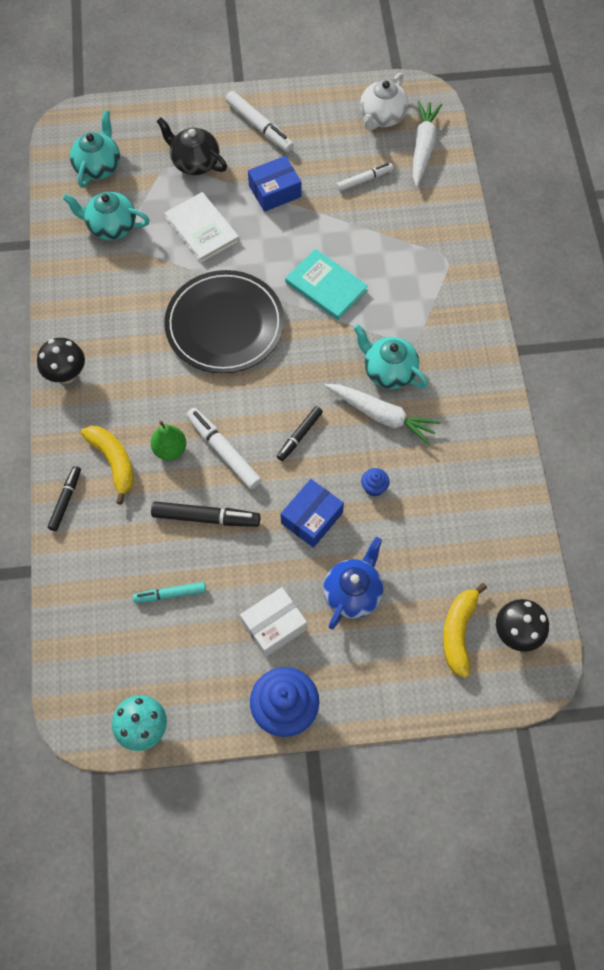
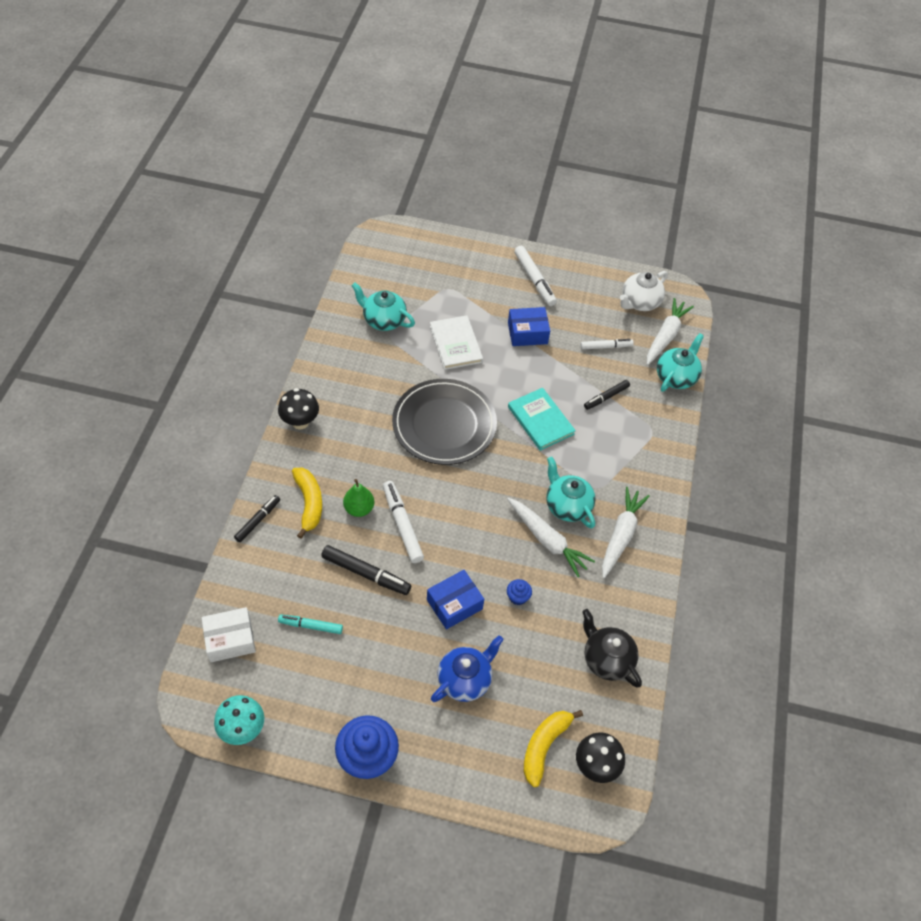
camera: 15 degrees right, 10 degrees down
turquoise teapot [70,110,120,188] -> turquoise teapot moved to [657,333,704,392]
black teapot [157,117,227,175] -> black teapot moved to [582,609,642,688]
white box [240,587,307,657] -> white box moved to [202,607,256,662]
black marker [277,406,323,461] -> black marker moved to [584,380,630,410]
none -> white carrot [602,487,650,578]

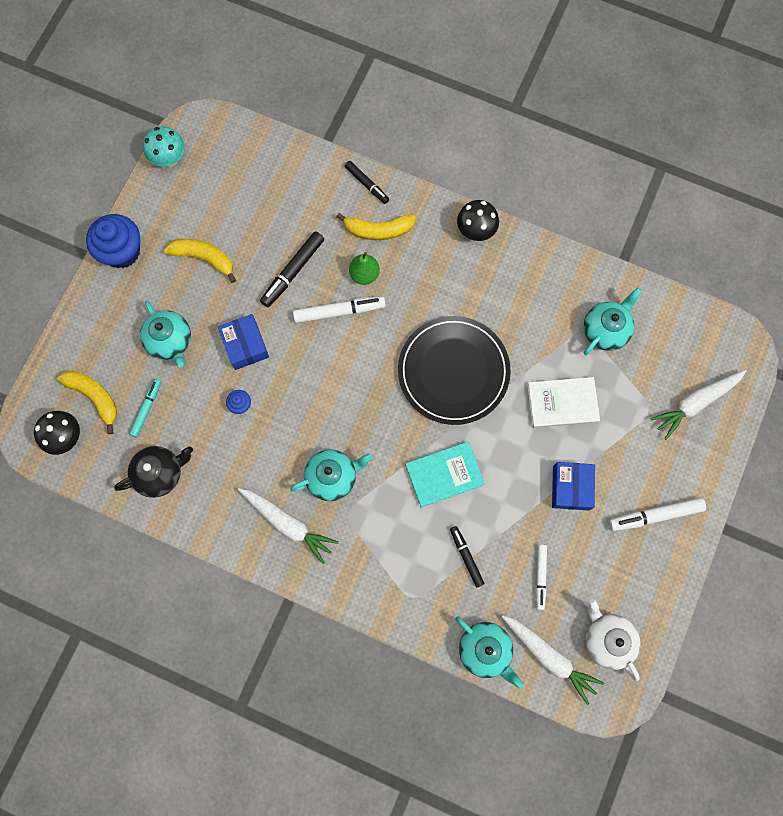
camera: 105 degrees right, 20 degrees up
white box [202,607,256,662] -> none
turquoise marker [278,615,343,634] -> turquoise marker moved to [129,379,161,437]
blue teapot [431,635,504,702] -> turquoise teapot [140,301,191,367]
white carrot [507,498,595,577] -> white carrot moved to [650,370,746,440]
none -> yellow banana [164,239,236,283]

